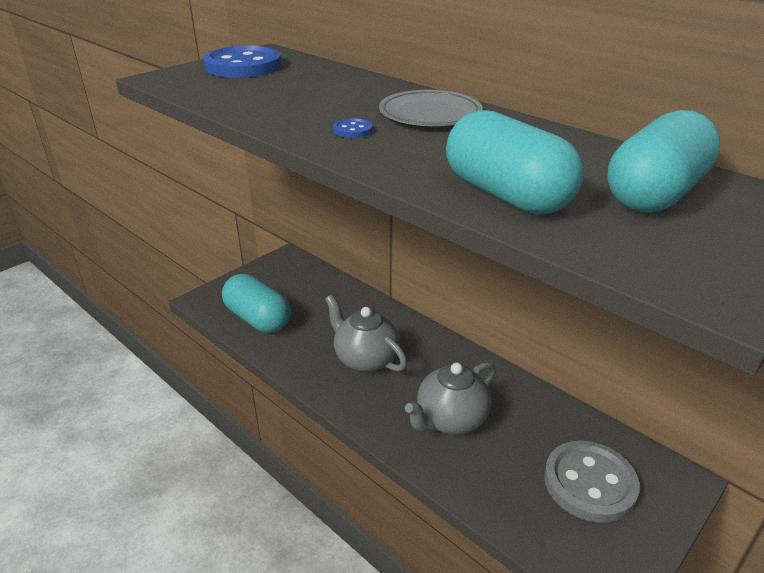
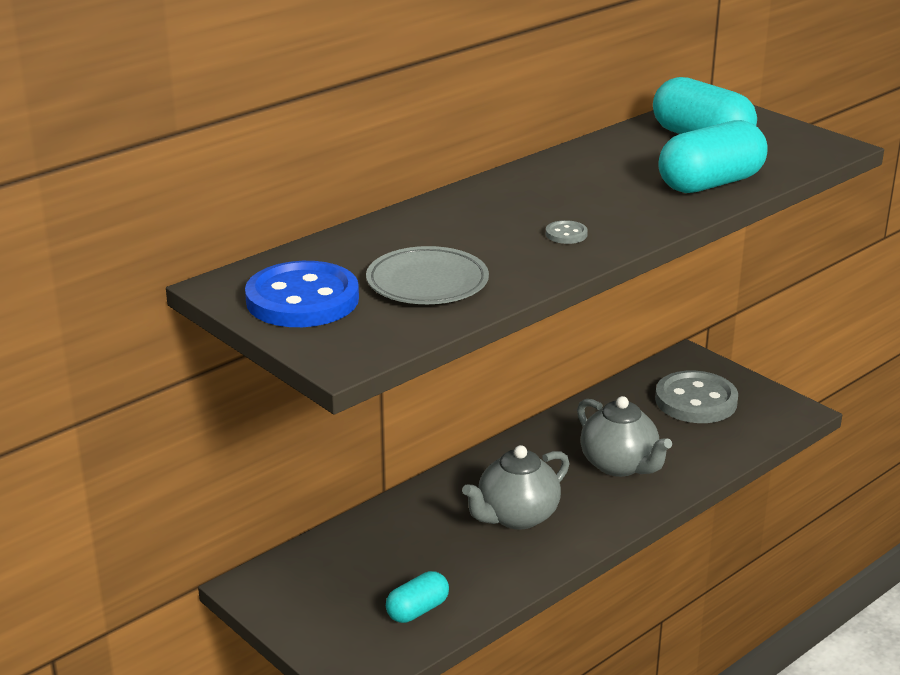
camera: 85 degrees left, 5 degrees down
turquoise capsule [222,274,291,333] -> turquoise capsule [386,571,449,623], size x0.57
blue button [333,118,373,138] -> grey button [546,220,588,244]
grey plate [379,90,483,126] -> grey plate moved to [366,246,489,304]

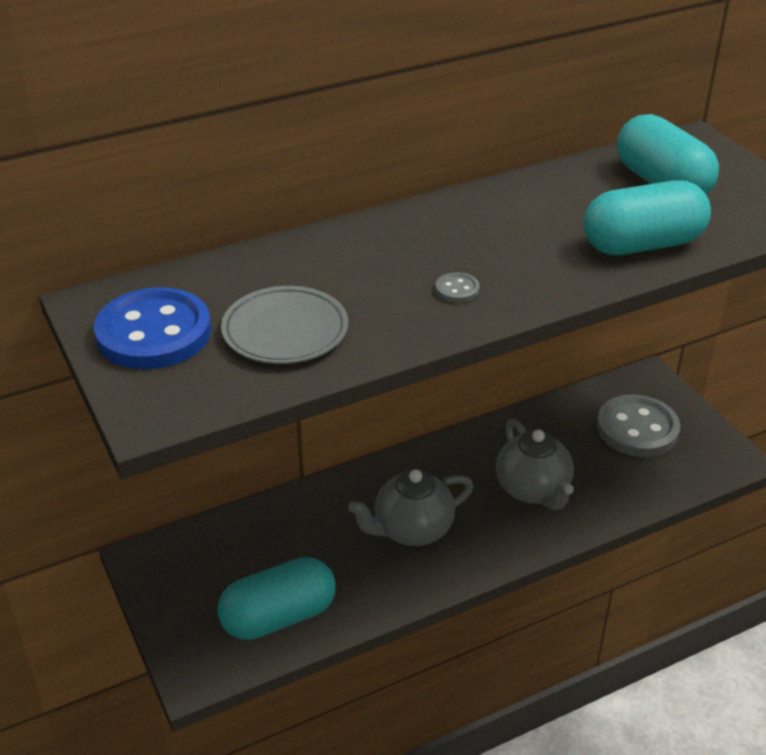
camera: 15 degrees right, 10 degrees up
turquoise capsule [386,571,449,623] -> turquoise capsule [217,557,336,640], size x1.76

